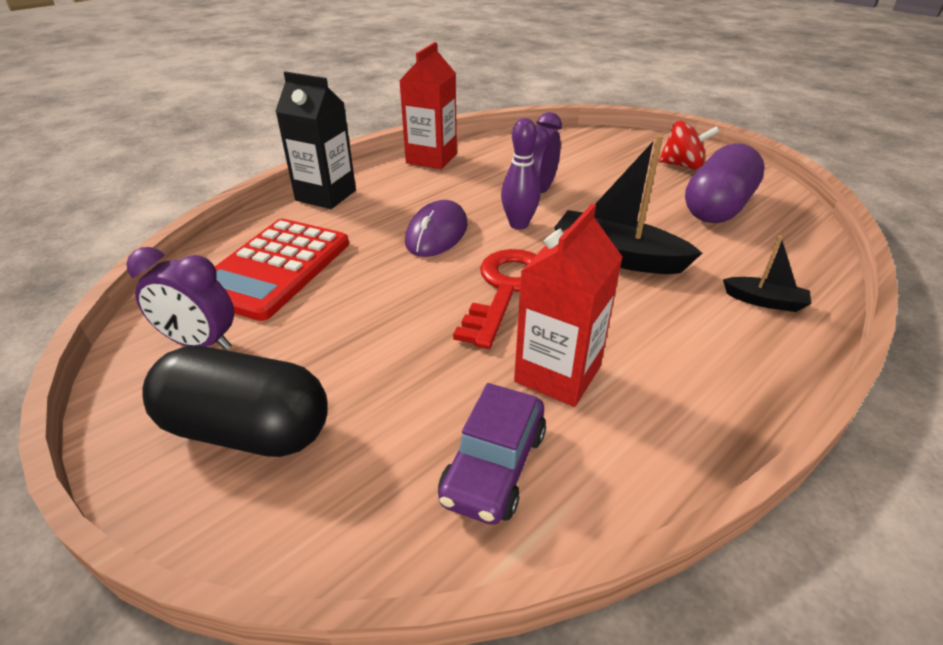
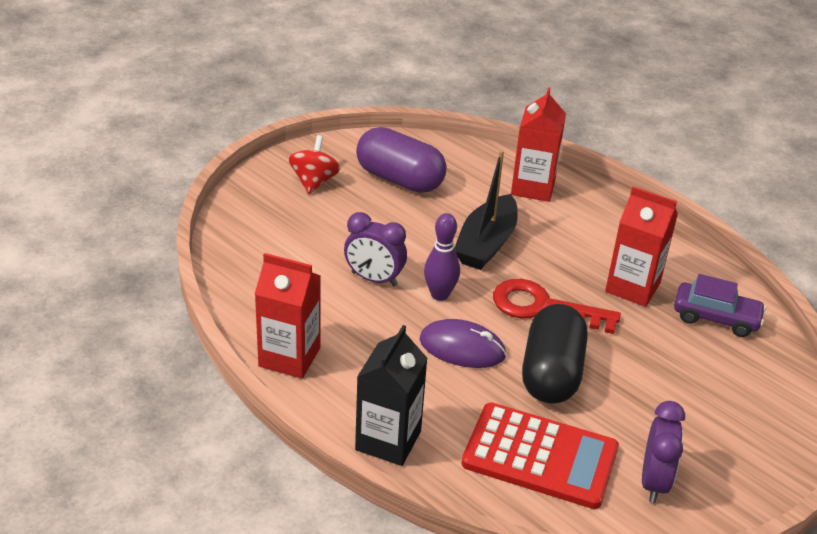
camera: 95 degrees left, 0 degrees up
black capsule [142,346,328,457] -> black capsule moved to [522,304,588,404]
black boat [723,235,811,312] -> red carton [511,87,566,202]

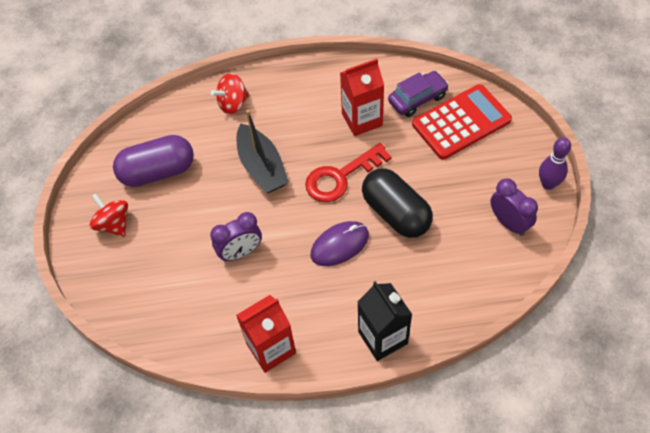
camera: 45 degrees left, 20 degrees up
purple bowling pin [424,213,460,301] -> purple bowling pin moved to [539,137,571,190]
red calculator [462,402,619,509] -> red calculator moved to [412,84,512,160]
red carton [511,87,566,202] -> red spinning top [211,73,249,114]

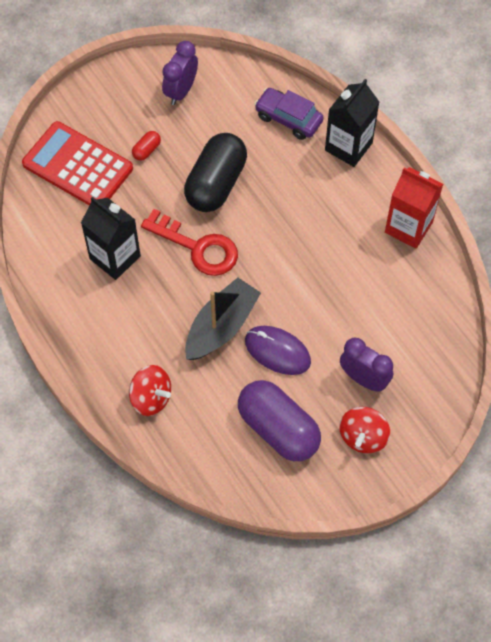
camera: 120 degrees left, 5 degrees up
purple clock [210,212,262,261] -> purple clock moved to [340,338,393,392]
purple mouse [310,221,369,266] -> purple mouse moved to [245,326,311,375]
red carton [340,59,384,136] -> black carton [81,197,141,280]
purple car [388,71,449,117] -> purple car moved to [254,88,324,140]
purple bowling pin [539,137,571,190] -> none
none -> red capsule [132,131,161,161]

